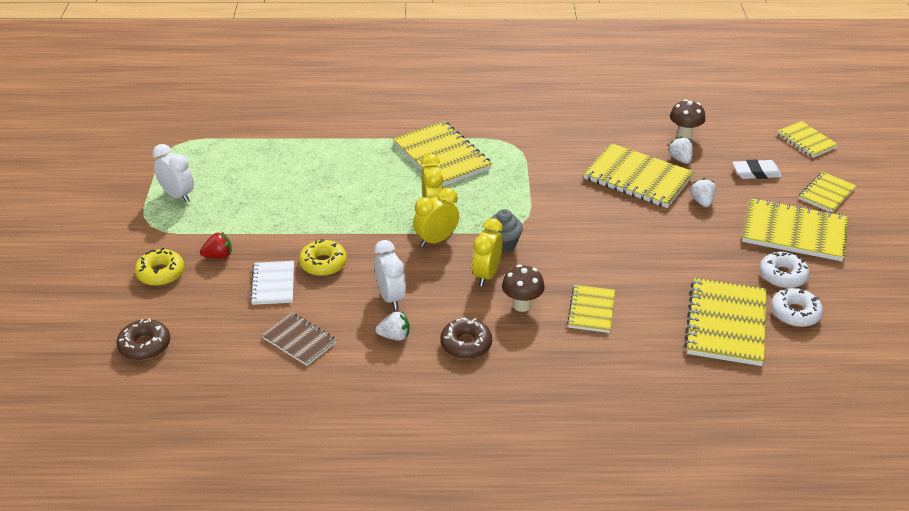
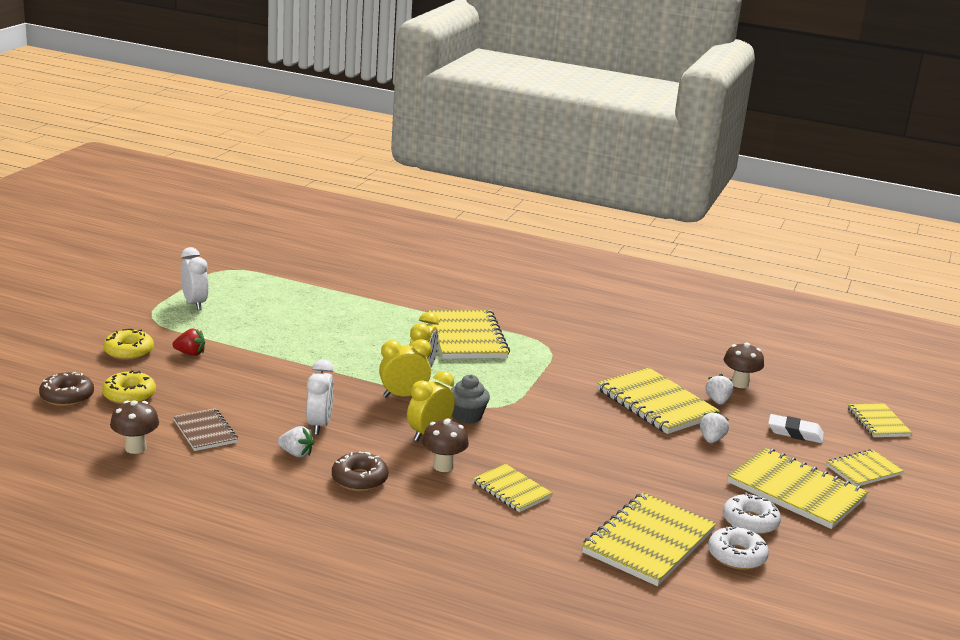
camera: 20 degrees right, 15 degrees down
white notebook [250,261,294,305] -> none
yellow donut [299,239,347,276] -> yellow donut moved to [102,370,156,405]
yellow notebook [567,284,615,333] -> yellow notebook turned 75 degrees counterclockwise [472,464,553,512]
none -> brown mushroom [110,400,159,454]

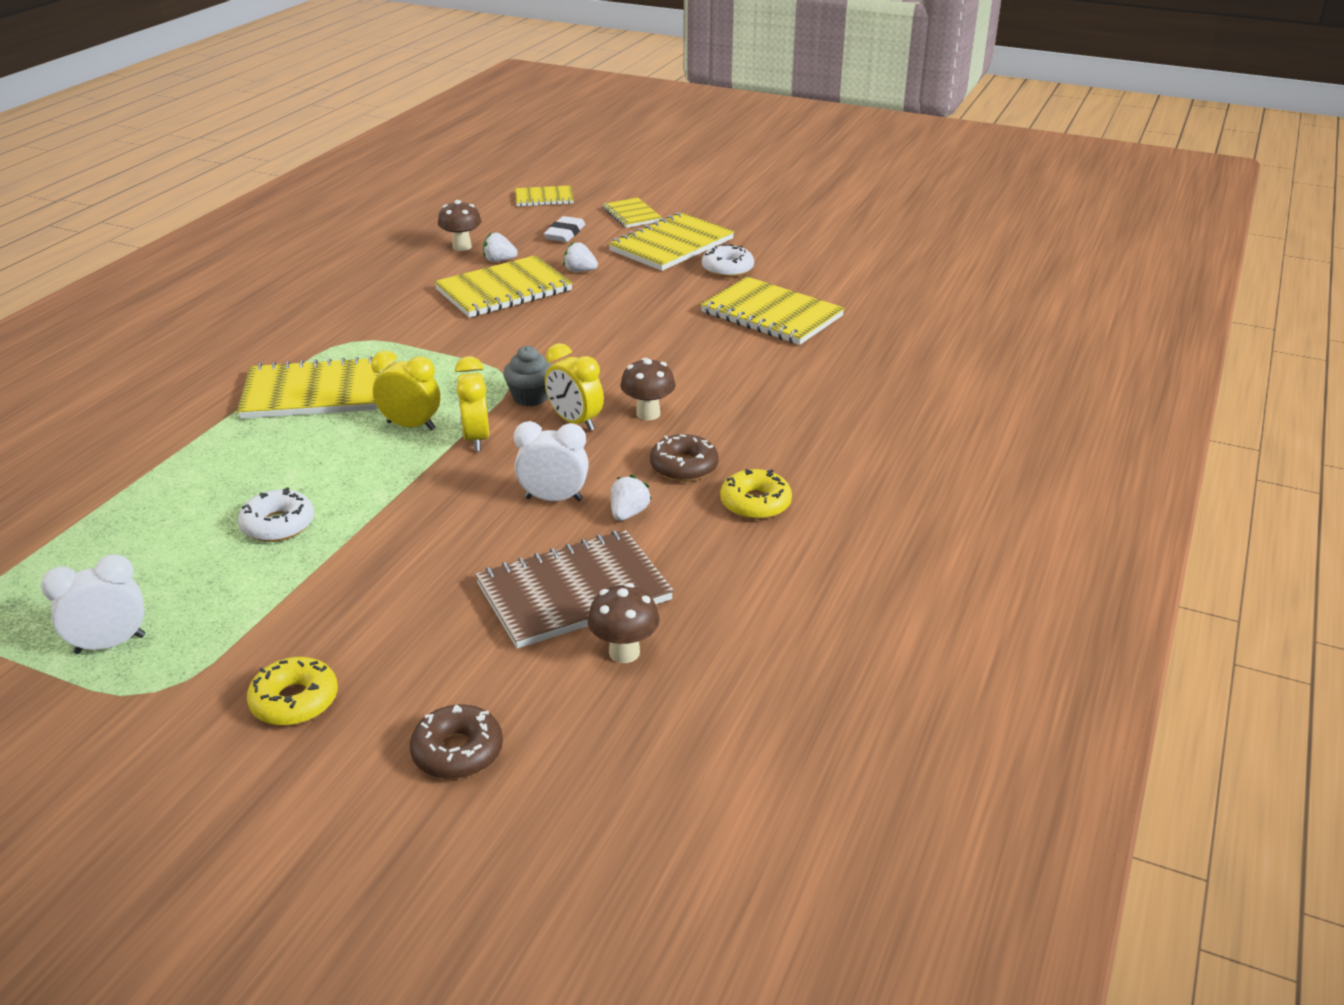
camera: 85 degrees left, 10 degrees up
yellow donut [102,370,156,405] -> yellow donut moved to [720,469,792,520]
red strawberry [173,329,205,356] -> none
brown notebook [173,408,238,451] -> brown notebook [475,530,674,649], size x1.75
yellow notebook [472,464,553,512] -> none
white donut [708,525,769,570] -> white donut moved to [238,487,314,542]

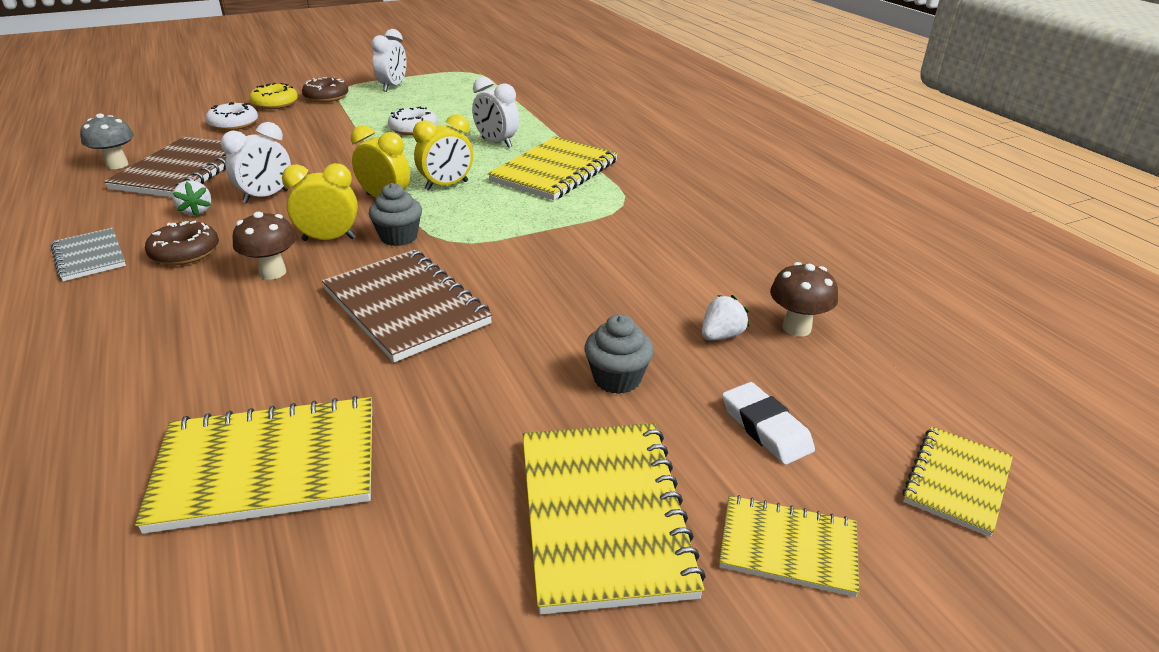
camera: 130 degrees right, 0 degrees up
brown donut [410,705,503,779] -> brown donut moved to [302,77,348,102]
yellow notebook [434,255,573,318] -> none
white strawberry [563,242,598,272] -> grey cupcake [584,314,654,394]
brown mushroom [588,583,660,663] -> grey mushroom [80,113,134,169]
white donut [702,244,754,277] -> white donut moved to [206,102,258,131]
yellow donut [720,469,792,520] -> grey notebook [51,228,126,281]
none -> brown notebook [322,250,493,362]
none -> white clock [472,77,519,148]

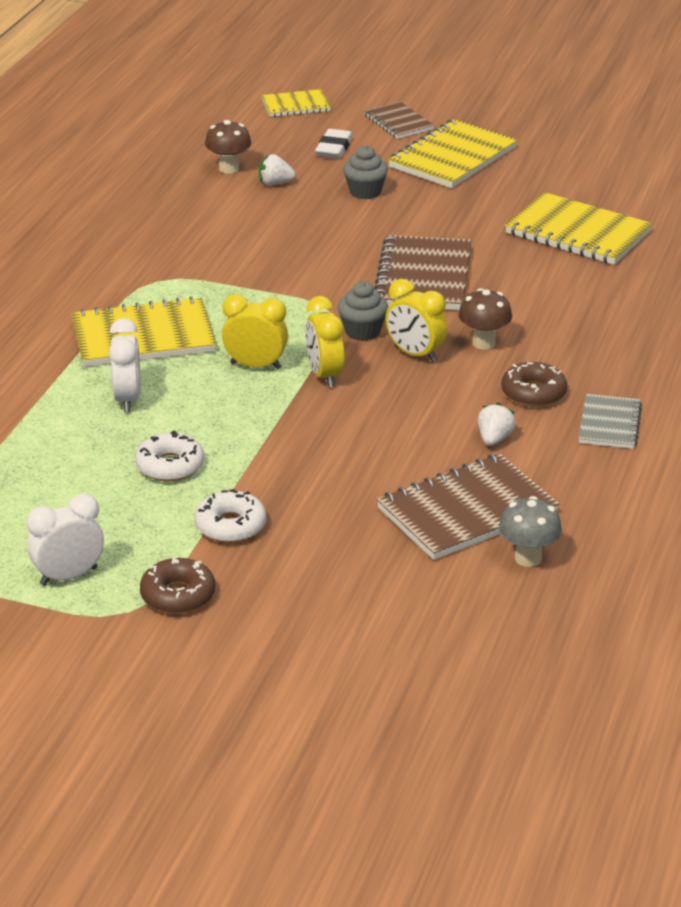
camera: 135 degrees left, 0 degrees up
white donut [206,102,258,131] -> white donut moved to [194,489,267,543]
white clock [221,122,291,203] -> none
yellow donut [249,83,298,109] -> none
yellow notebook [719,495,859,597] -> brown notebook [364,101,434,139]

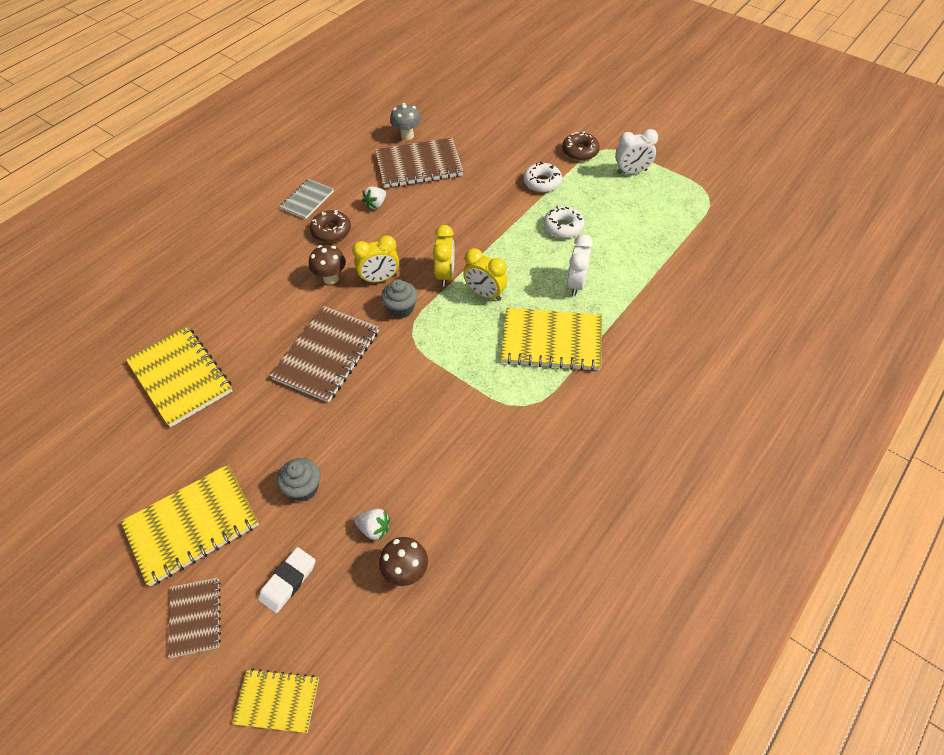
camera: 160 degrees left, 20 degrees up
yellow clock [385,279,448,363] -> yellow clock turned 105 degrees clockwise [352,235,399,284]

